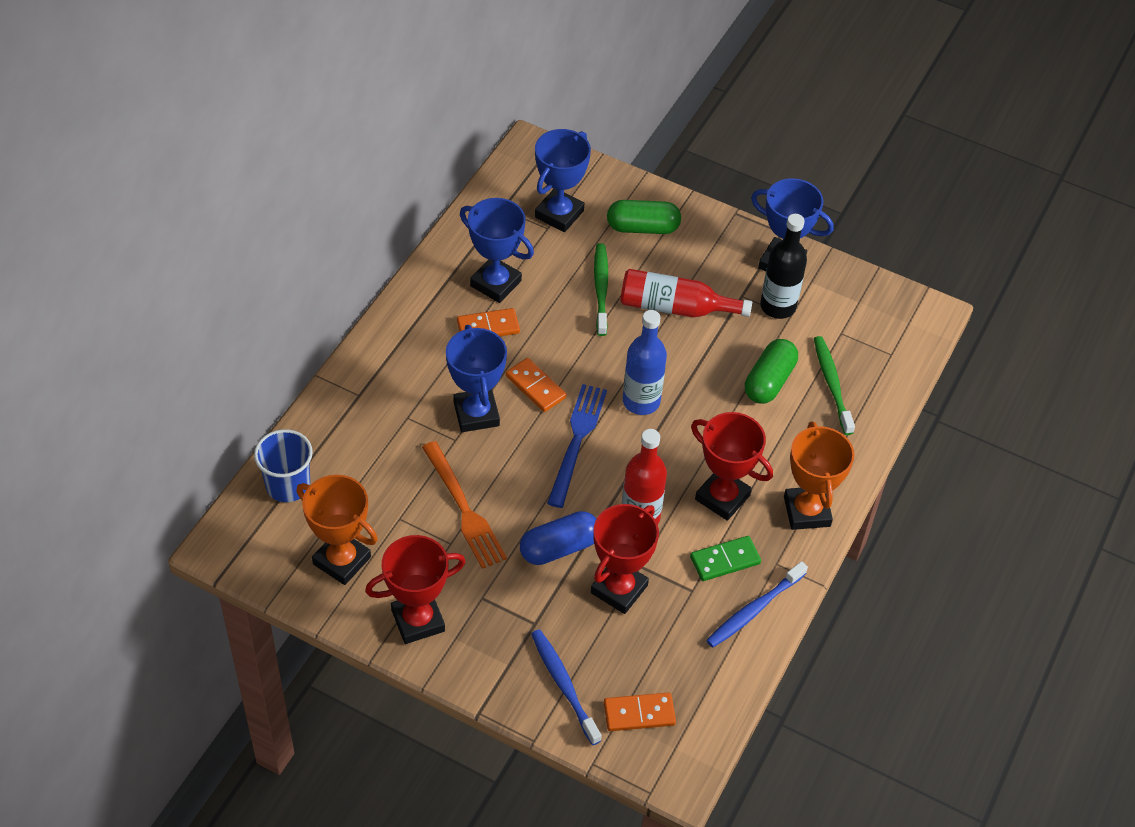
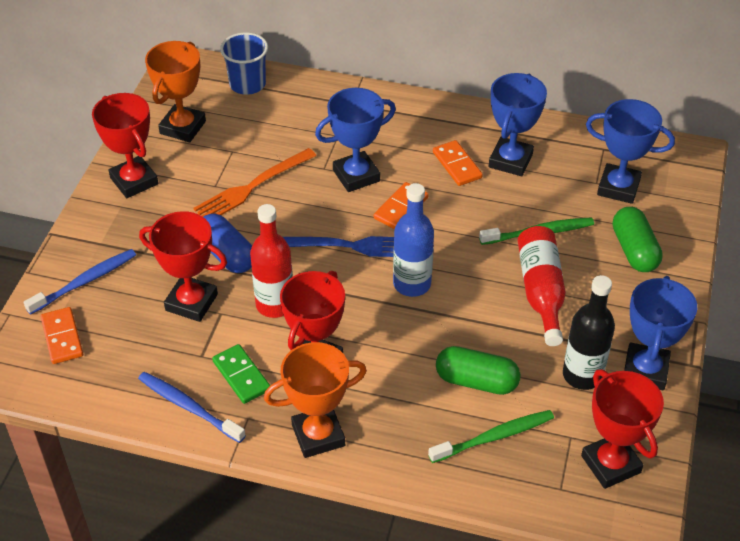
camera: 80 degrees right, 5 degrees down
none -> red trophy [581,369,664,489]

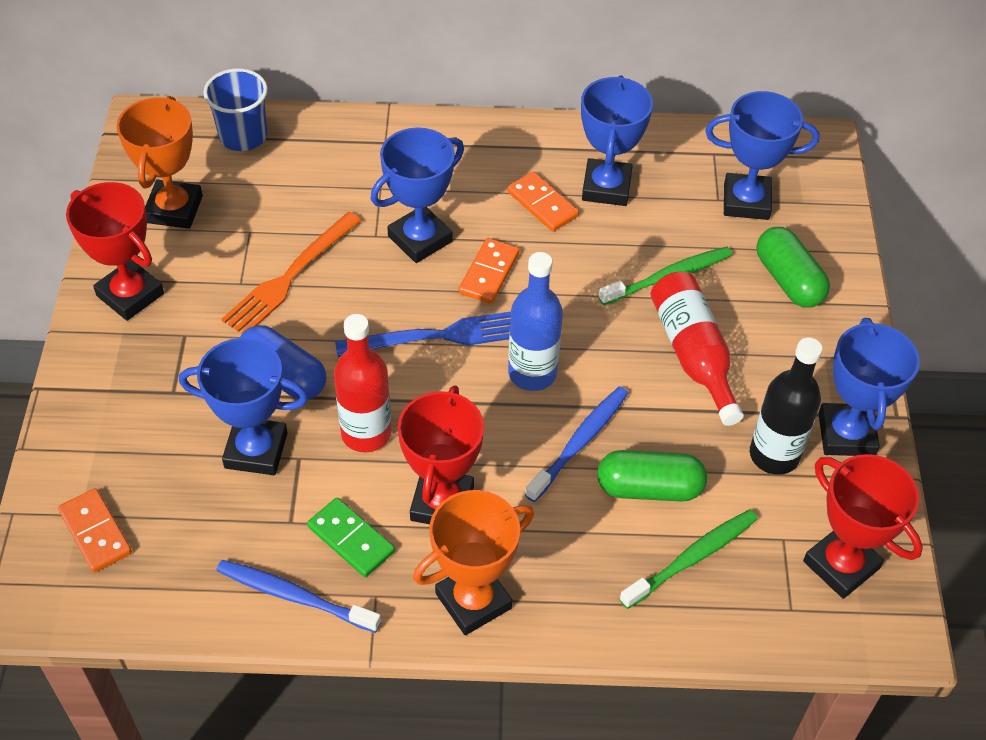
camera: 15 degrees left, 5 degrees up
blue toothbrush [24,249,136,315] -> blue toothbrush moved to [525,386,628,502]
red trophy [139,211,227,322] -> blue trophy [179,338,308,475]

